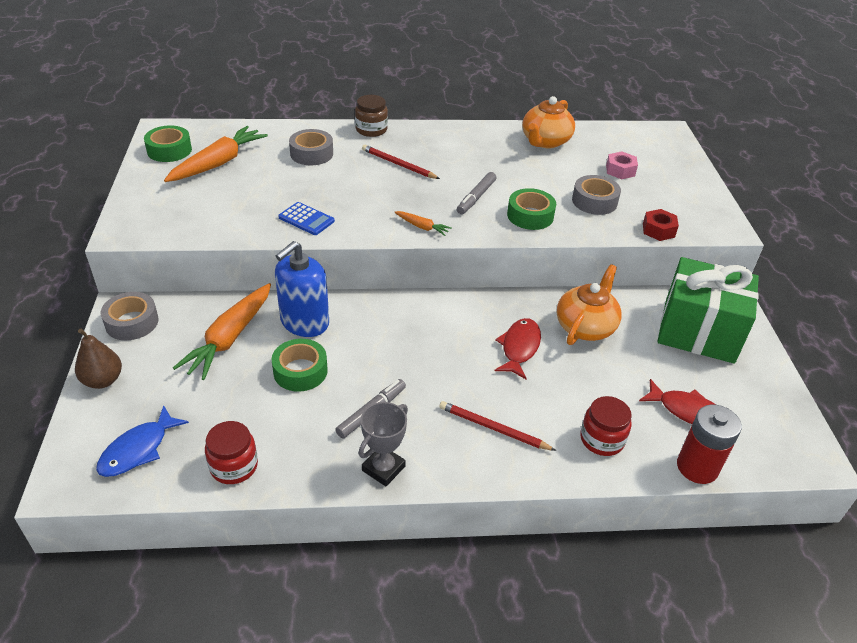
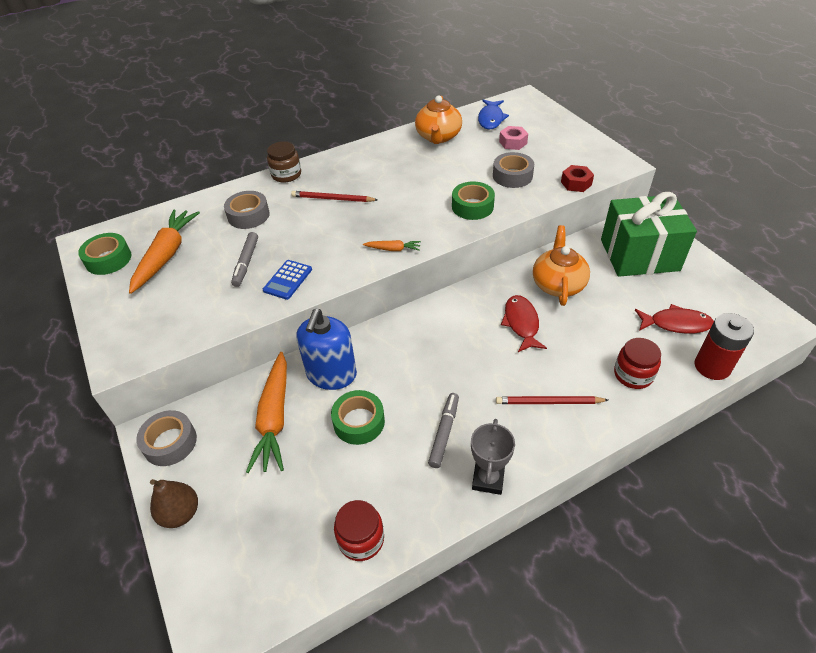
camera: 20 degrees left, 5 degrees up
blue fish [96,405,189,477] -> blue fish moved to [478,99,509,129]
blue calculator [278,202,335,235] -> blue calculator turned 105 degrees clockwise [263,260,312,300]
grey marker [457,172,496,214] -> grey marker moved to [231,232,258,287]

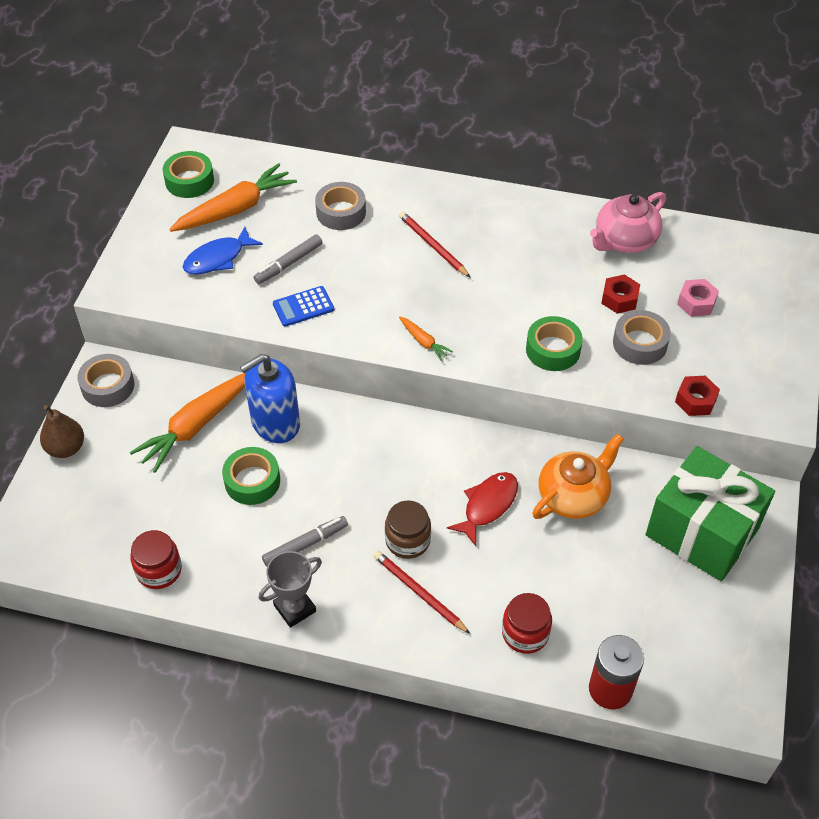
camera: 40 degrees right, 5 degrees up
brown jar [267,141,301,183] -> brown jar moved to [385,500,431,559]
orange teapot [415,95,462,144] -> pink teapot [590,192,666,253]
blue fish [478,99,509,129] -> blue fish moved to [183,227,263,275]
red fish [635,304,714,334] -> none
none -> red nut [601,274,640,314]

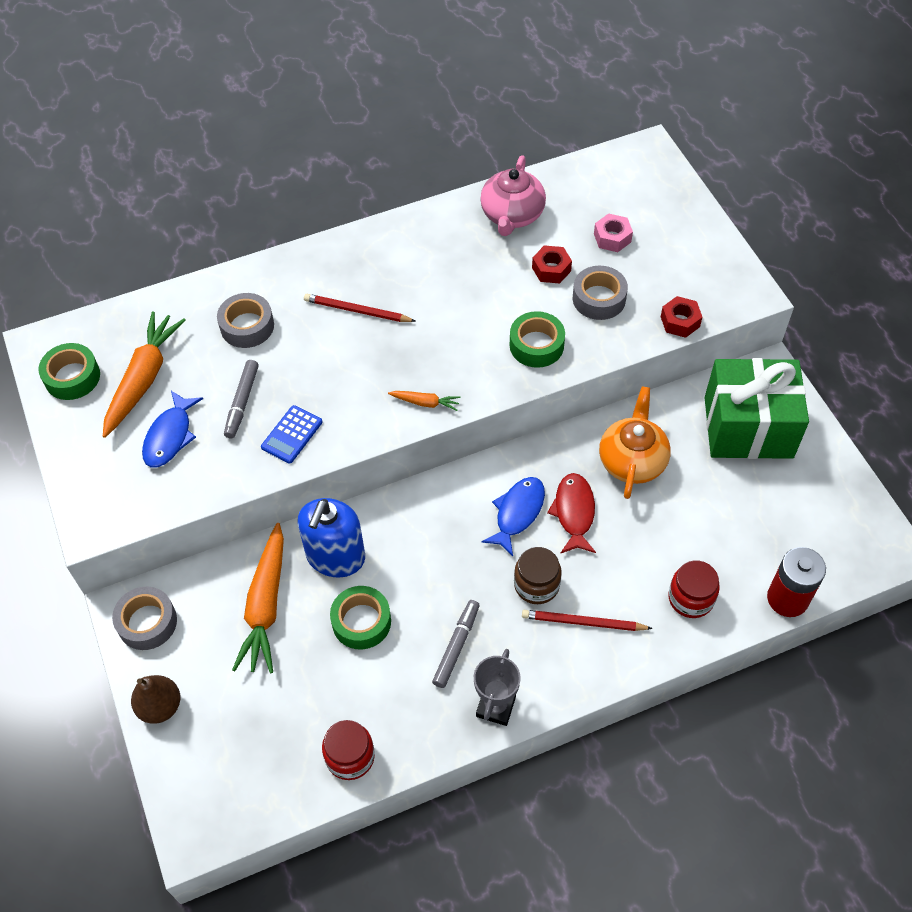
camera: 35 degrees left, 5 degrees up
none -> blue fish [481,477,545,556]

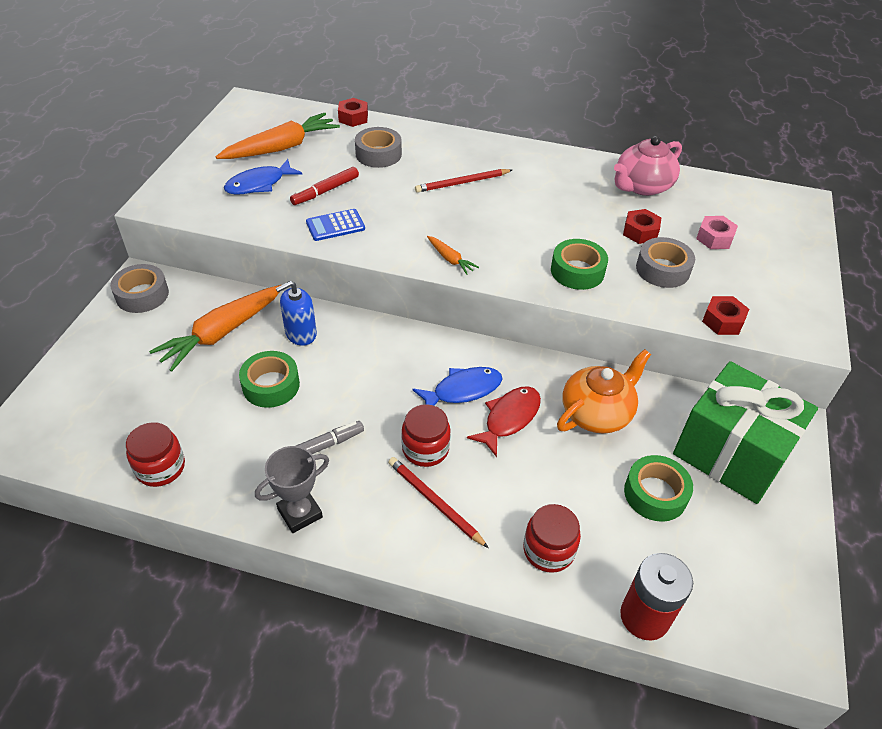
camera: 35 degrees right, 10 degrees down
green tape [38,343,100,400] -> green tape moved to [624,455,693,522]
brown pear [131,675,180,724] -> none
grey marker [224,360,259,439] -> red marker [290,167,359,205]
blue soap dispenser [298,498,365,578] -> blue soap dispenser [276,281,317,346], size x0.66
red pencil [304,294,416,322] -> red pencil turned 75 degrees counterclockwise [415,169,512,193]
brown jar [514,547,562,604] -> red jar [401,404,451,467]
none -> red nut [338,98,368,127]

